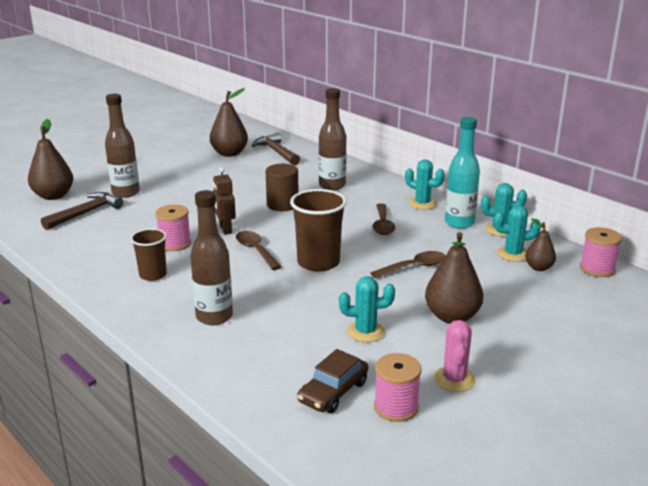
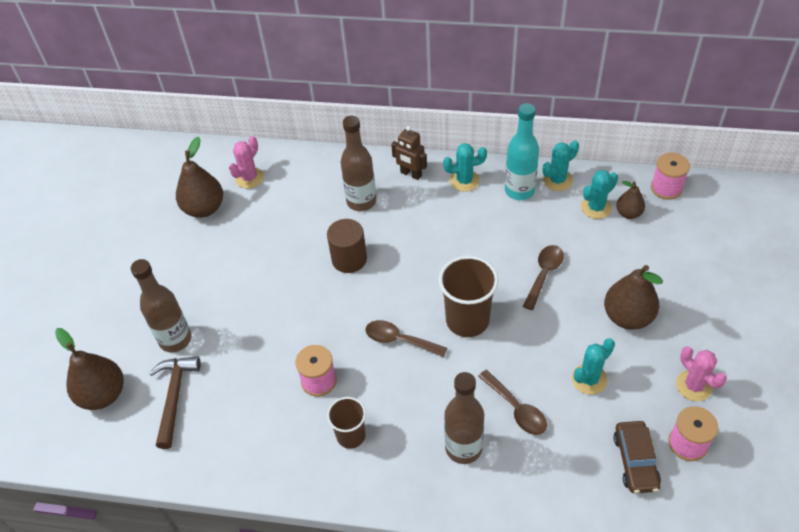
camera: 35 degrees left, 25 degrees up
brown robot [213,167,236,235] -> brown robot moved to [391,126,427,180]
brown hammer [252,133,300,165] -> pink cactus [229,136,264,188]
brown spoon [372,203,395,235] -> brown spoon moved to [478,370,547,435]

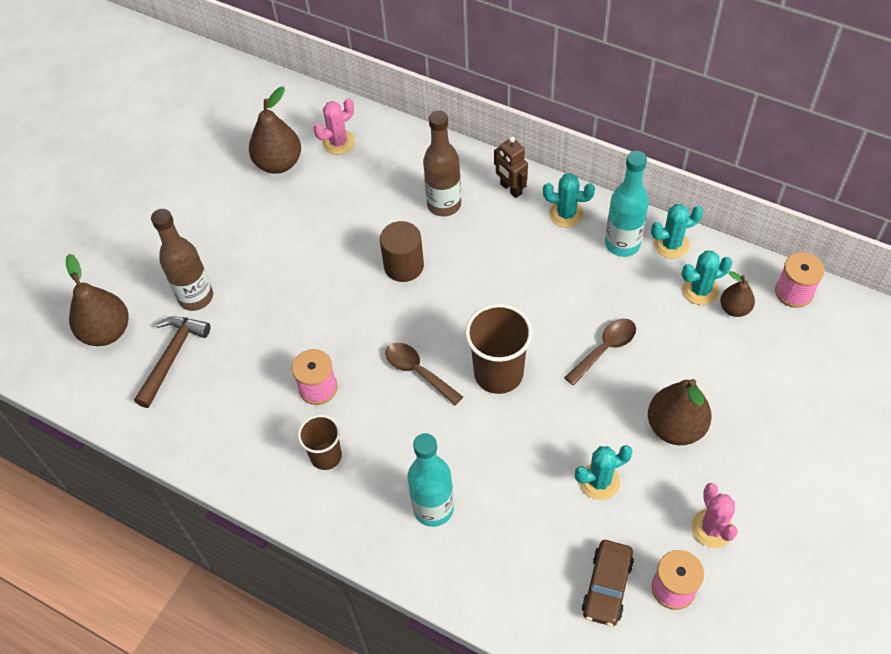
camera: 20 degrees right, 5 degrees up
brown bottle [444,372,484,464] -> turquoise bottle [407,433,454,527]
brown spoon [478,370,547,435] -> none

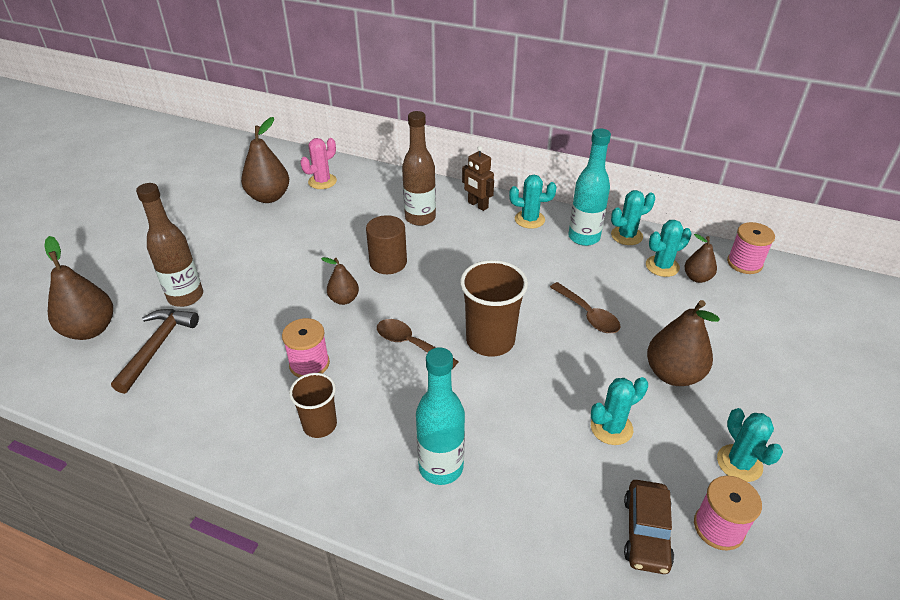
camera: 10 degrees left, 15 degrees down
brown spoon [564,318,636,386] -> brown spoon turned 105 degrees clockwise [550,282,621,333]
pink cactus [691,483,738,548] -> turquoise cactus [717,408,783,482]
none -> brown pear [321,257,359,305]

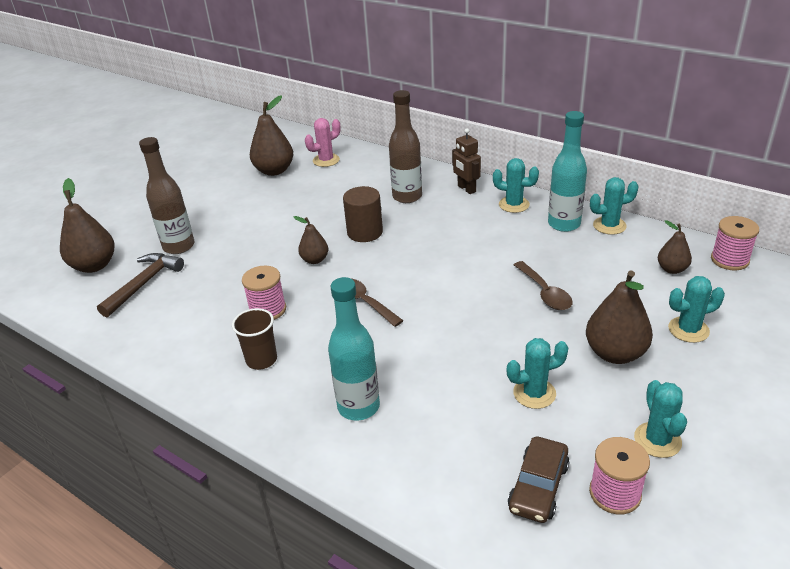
camera: 15 degrees right, 5 degrees down
brown cup [460,260,528,356] -> none
turquoise cactus [646,220,692,277] -> turquoise cactus moved to [668,276,725,343]

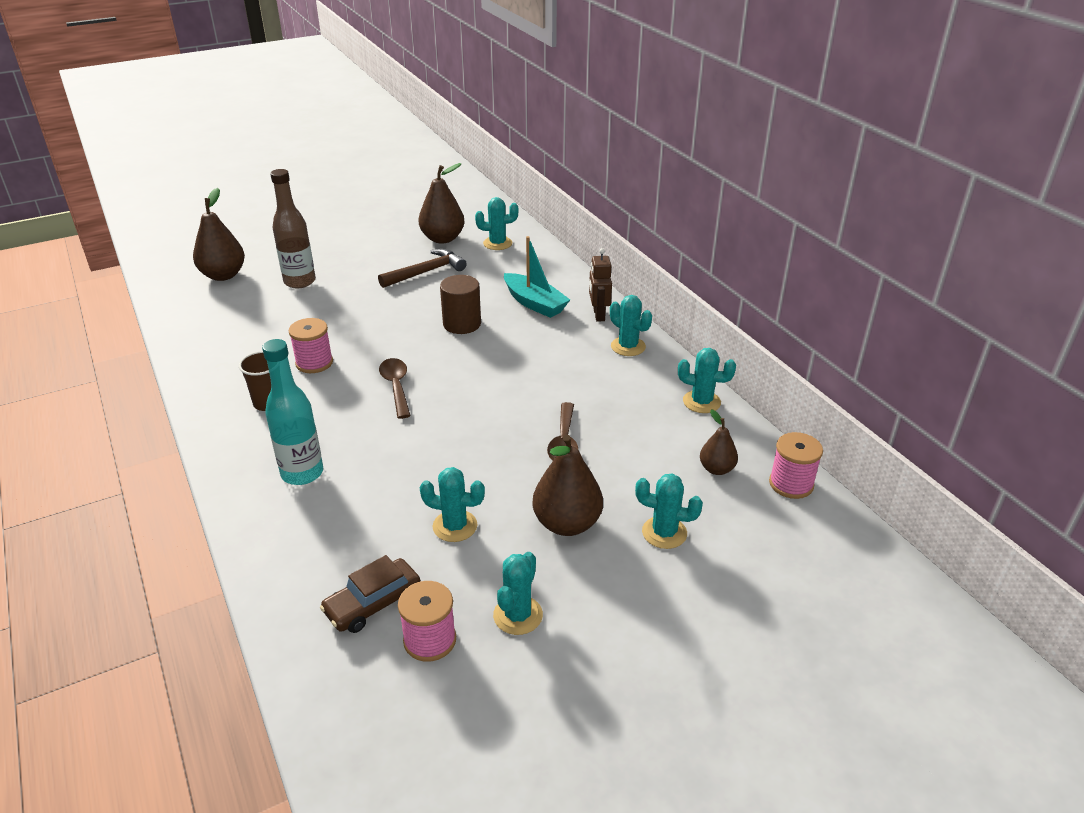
camera: 25 degrees right, 0 degrees up
brown hammer [97,253,184,317] -> brown hammer moved to [378,249,467,288]
brown pear [293,216,329,264] -> none
pink cactus [305,118,341,167] -> turquoise cactus [475,197,518,250]
brown bottle [389,90,422,203] -> turquoise boat [504,236,570,318]
turquoise bottle [548,111,587,232] -> none

